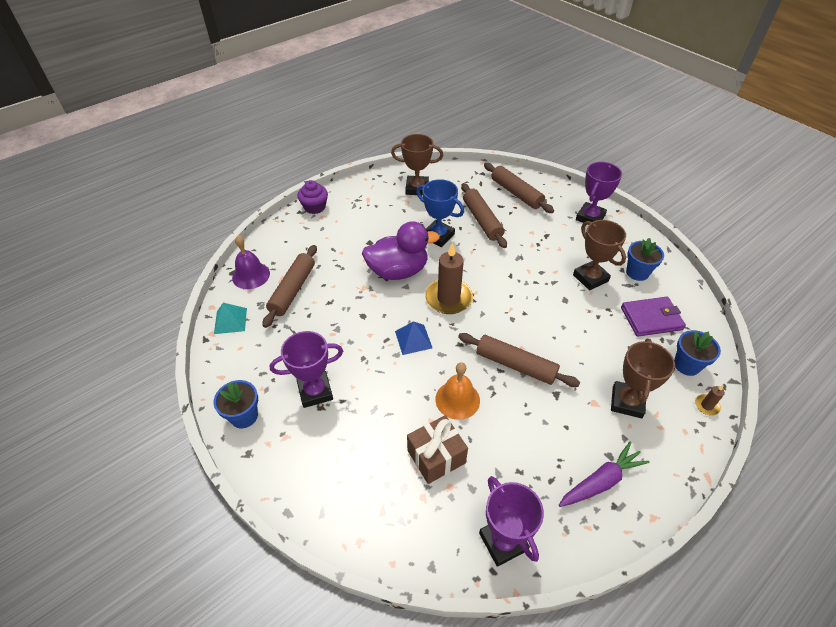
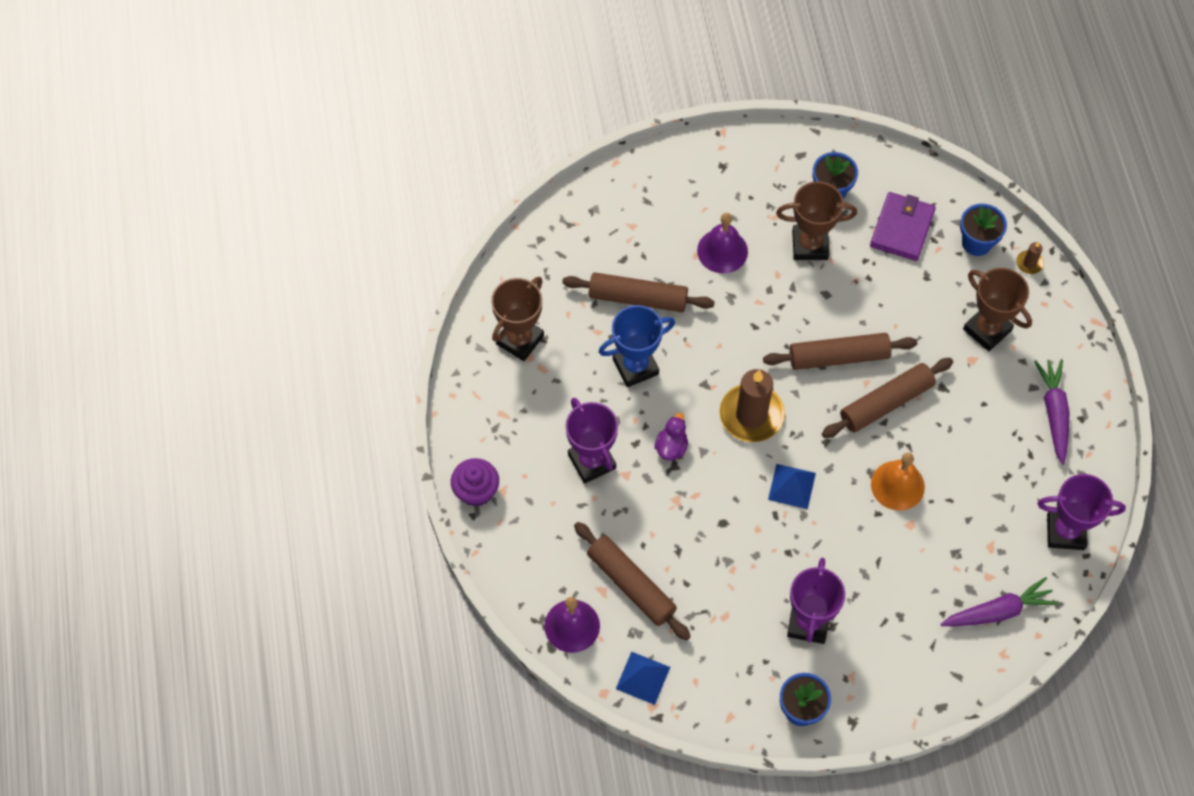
camera: 60 degrees left, 15 degrees up
turquoise pyramid [214,303,247,334] -> blue pyramid [616,651,670,705]
purple duck [362,221,440,280] -> purple duck [655,413,688,461], size x0.46
brown gift [407,415,468,484] -> none
brown rolling pin [484,163,554,213] -> brown rolling pin moved to [763,333,917,370]
purple trophy [576,162,622,223] -> purple trophy moved to [565,398,618,484]
none -> purple bell [697,213,748,273]
none -> purple carrot [941,577,1058,626]

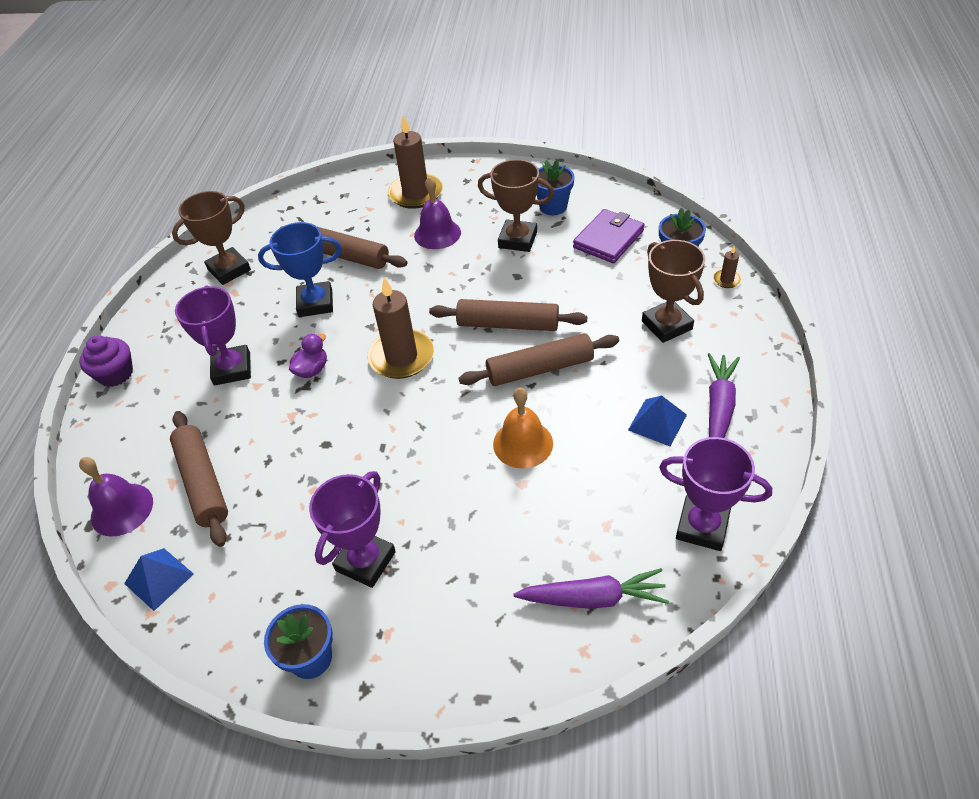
camera: 20 degrees right, 15 degrees down
blue pyramid [768,464,816,509] -> blue pyramid moved to [628,396,687,446]
none -> brown candle [388,115,443,209]

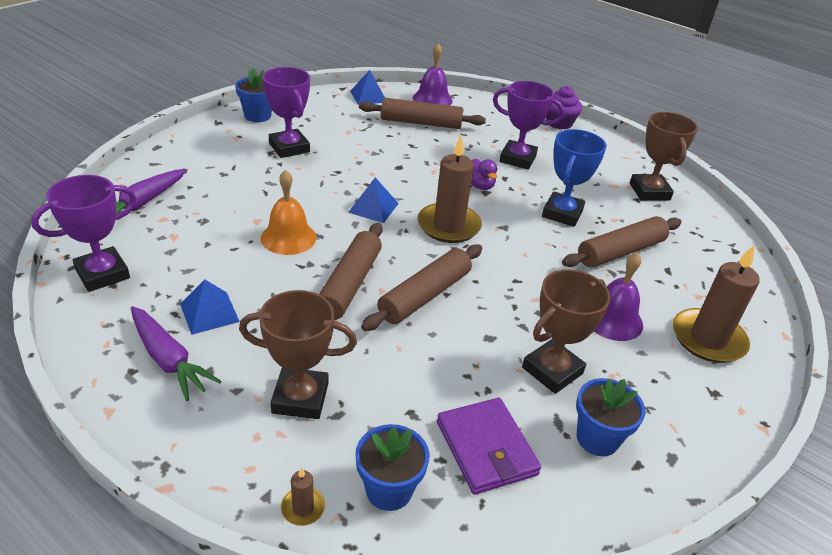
camera: 115 degrees right, 10 degrees down
none -> blue pyramid [348,177,399,223]

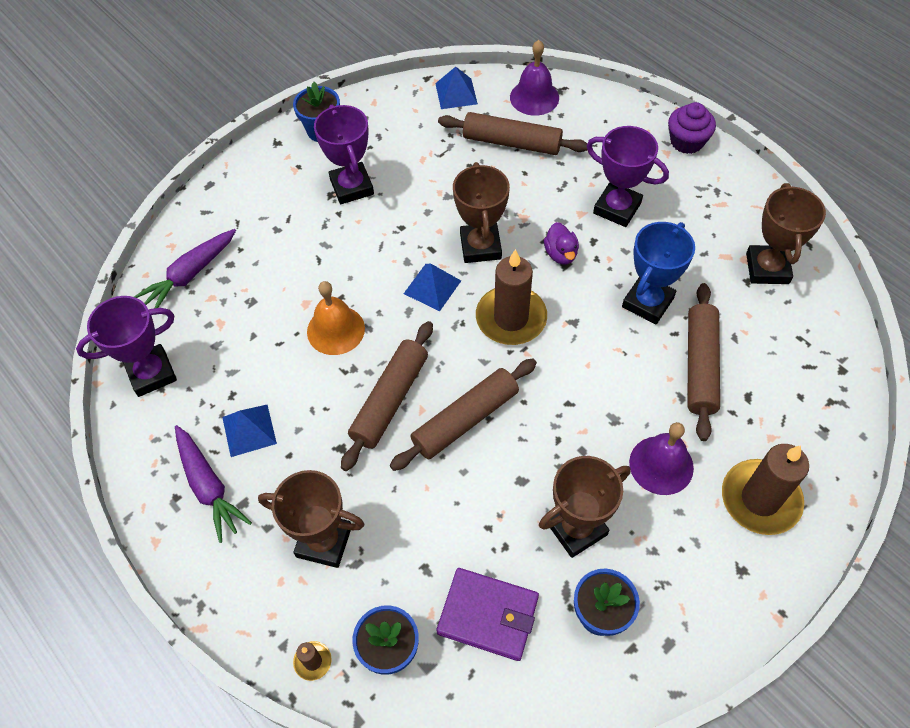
camera: 15 degrees right, 20 degrees up
purple wallet [437,398,541,495] -> purple wallet turned 60 degrees counterclockwise [436,568,539,661]
brown rolling pin [562,216,681,268] -> brown rolling pin turned 60 degrees counterclockwise [687,283,720,441]
none -> brown trophy [453,162,510,263]

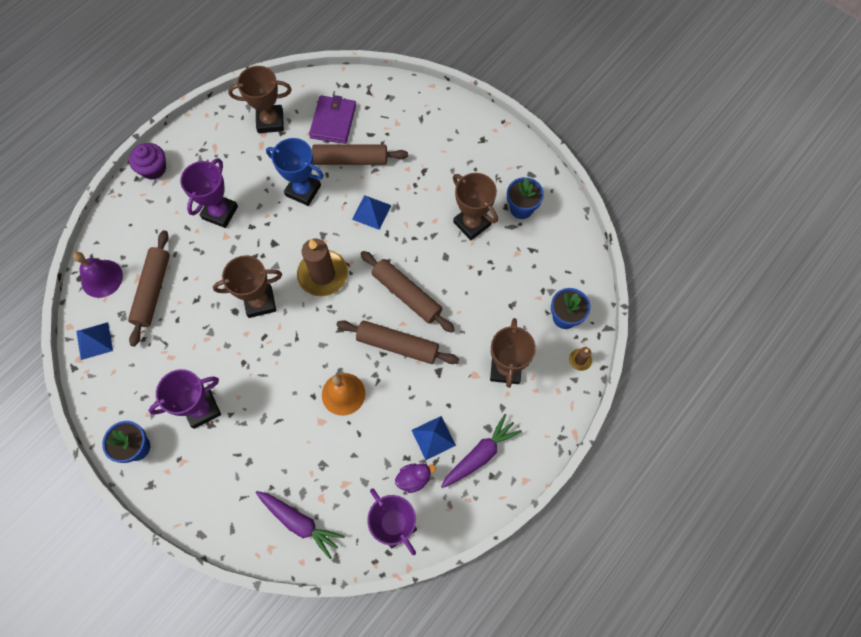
camera: 100 degrees left, 10 degrees up
blue pyramid [404,263,461,311] -> blue pyramid moved to [352,195,391,230]
purple wallet [436,568,539,661] -> purple wallet moved to [309,95,356,144]
purple duck [544,222,579,264] -> purple duck moved to [395,463,436,493]
purple bell [629,422,694,495] -> none
brown candle [722,444,809,535] -> none

